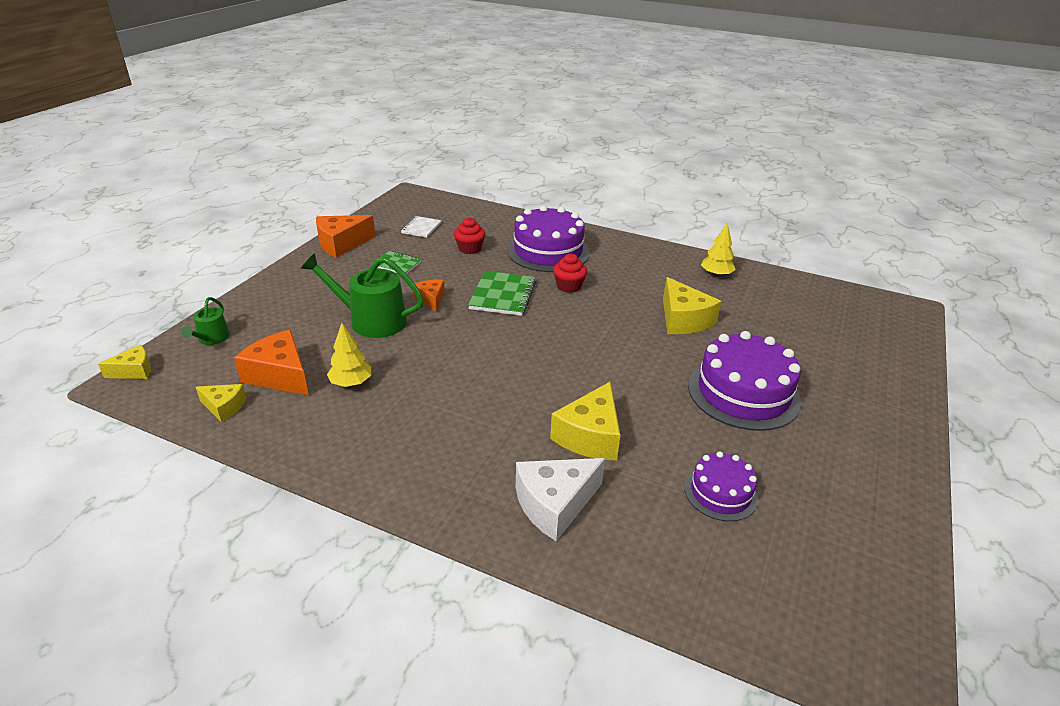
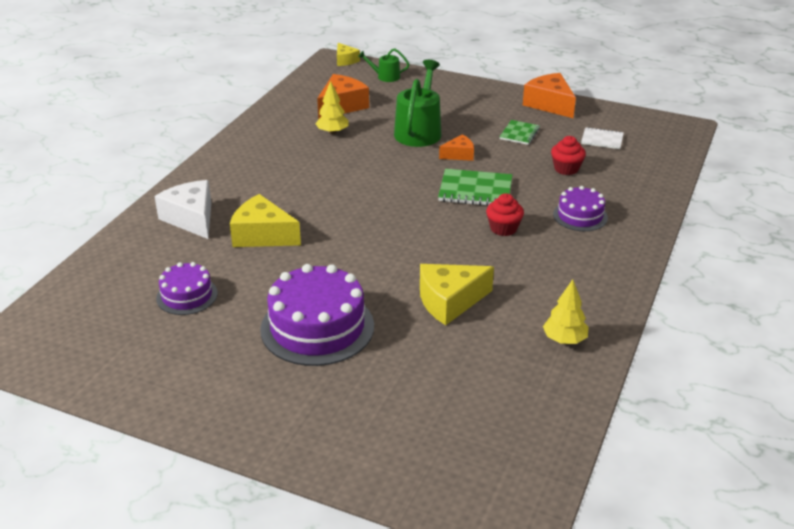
camera: 90 degrees right, 0 degrees up
yellow cheese [196,384,246,423] -> none
purple cake [507,205,590,272] -> purple cake [553,186,608,231], size x0.55

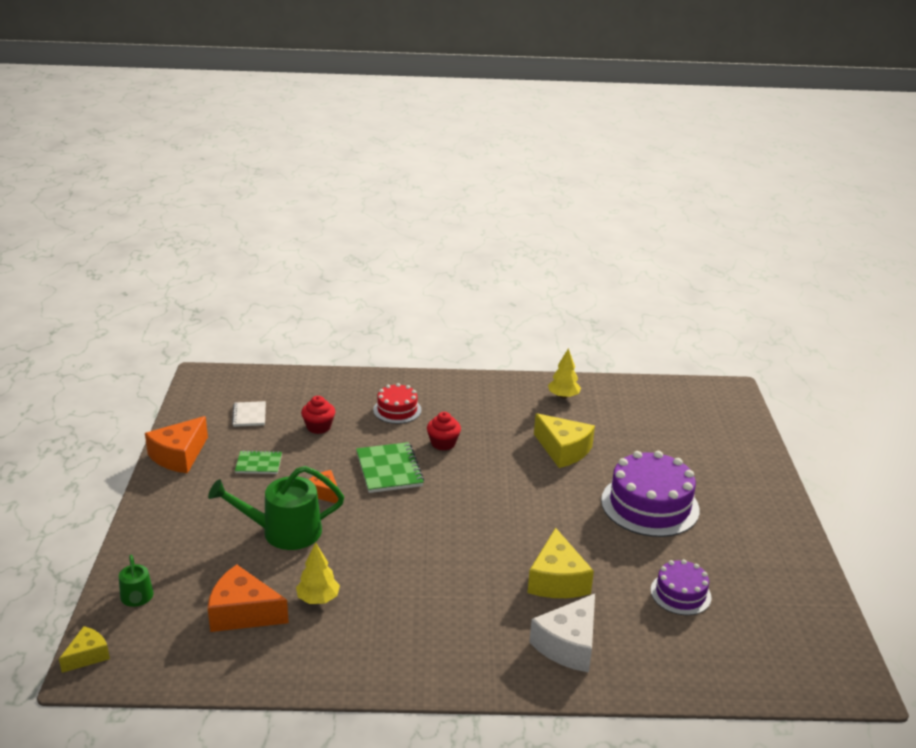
camera: 115 degrees left, 5 degrees down
purple cake [553,186,608,231] -> red cake [373,383,421,424]

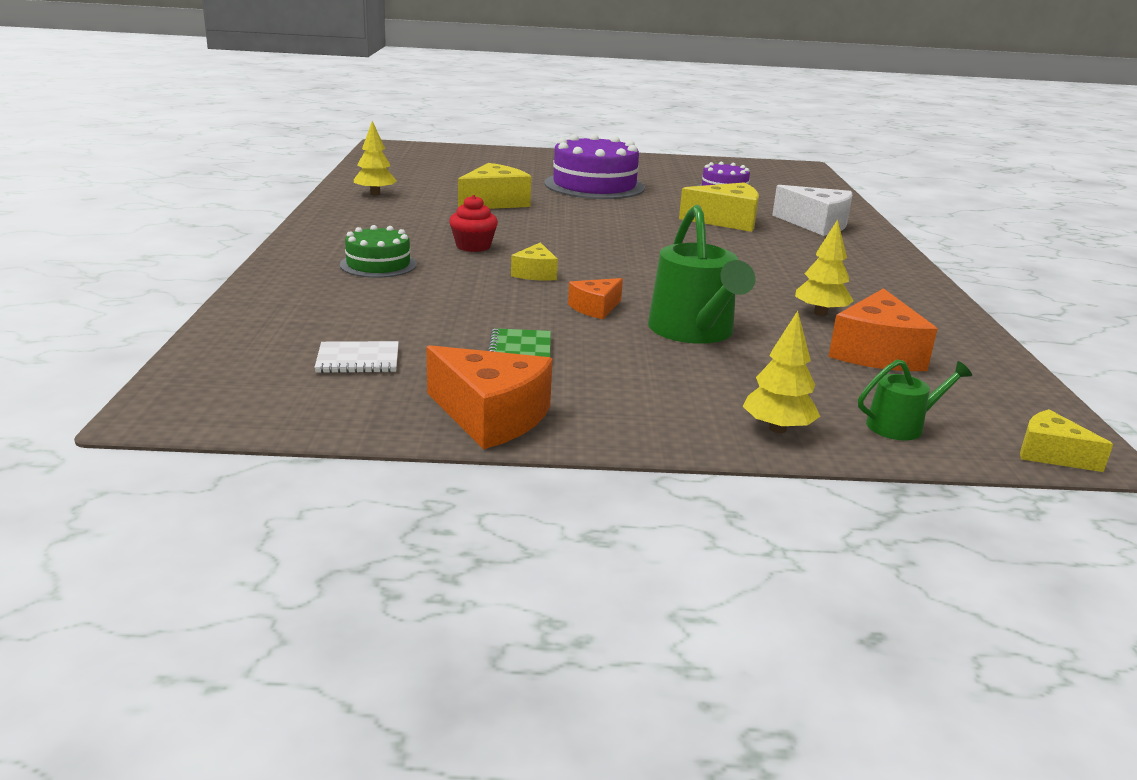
camera: 90 degrees left, 5 degrees down
red cupcake [301,396,335,434] -> none
green notebook [356,442,424,493] -> yellow cheese [511,242,558,281]
red cake [373,383,421,424] -> green cake [340,225,417,278]
none -> yellow tree [743,311,820,433]

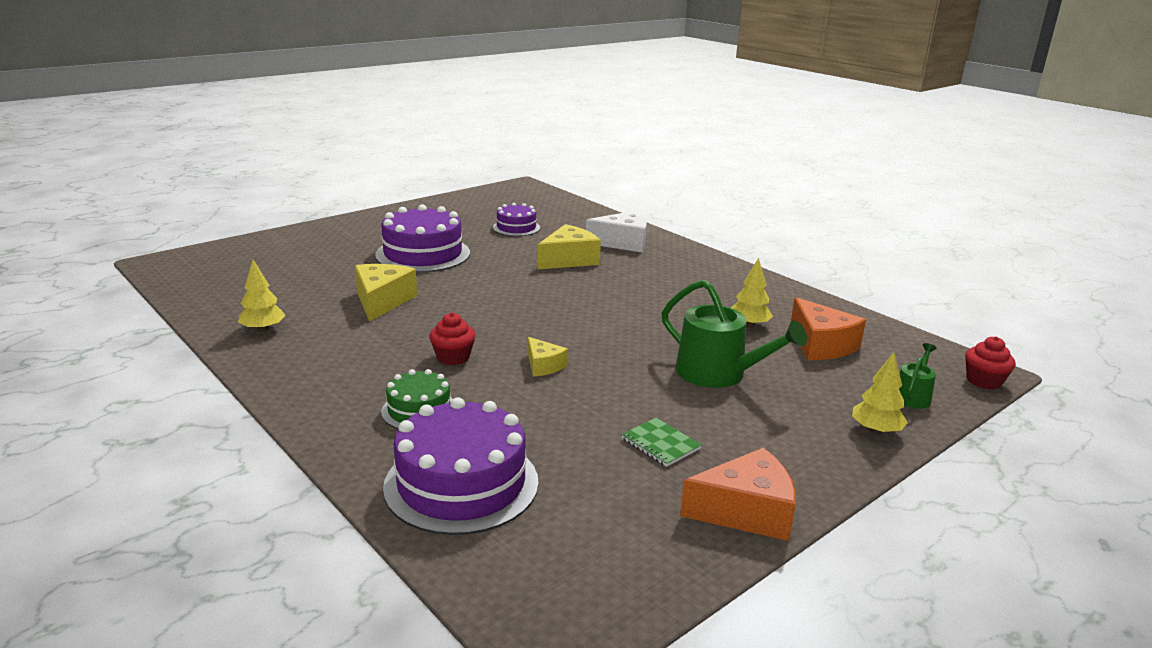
camera: 40 degrees left, 0 degrees up
white notebook [314,341,399,373] -> none
orange cheese [568,278,623,319] -> none
yellow cheese [1020,409,1113,472] -> red cupcake [965,337,1016,390]
none -> purple cake [383,397,539,535]

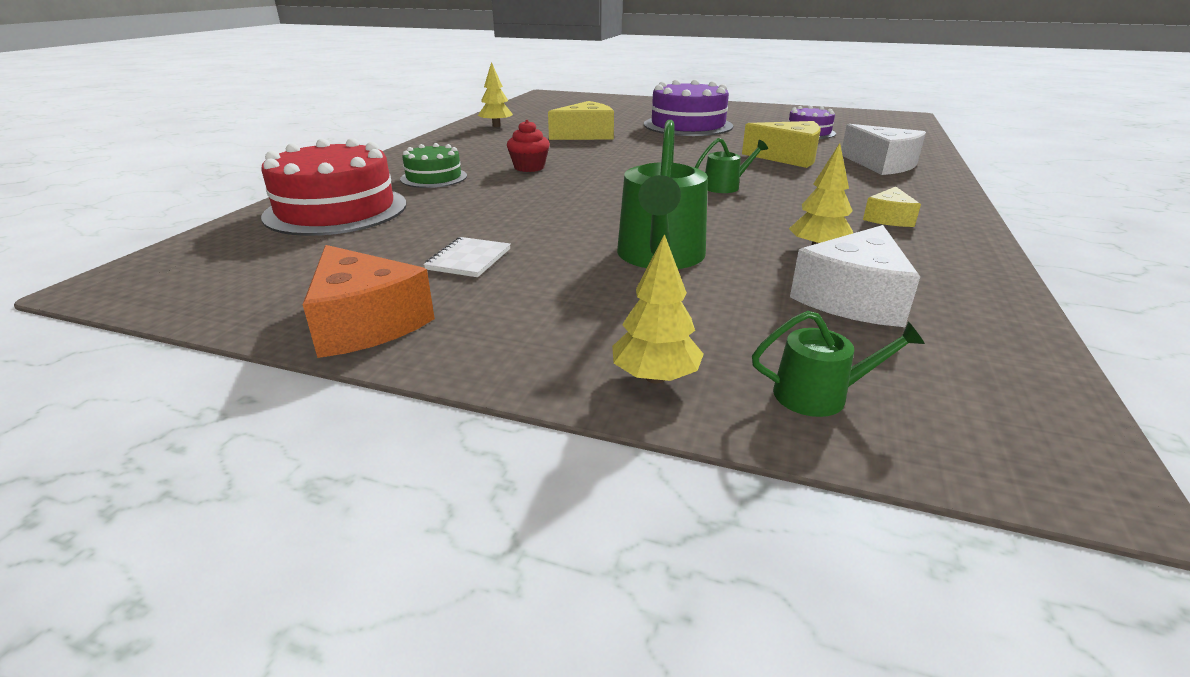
camera: 60 degrees right, 5 degrees up
purple cake [383,397,539,535] -> red cake [261,138,406,236]
yellow cheese [528,337,568,377] -> yellow cheese moved to [863,187,921,227]
green notebook [621,418,702,467] -> white notebook [423,237,511,277]
orange cheese [791,297,866,360] -> white cheese [790,225,920,327]
red cupcake [965,337,1016,390] -> none
none -> green watering can [695,138,768,193]

